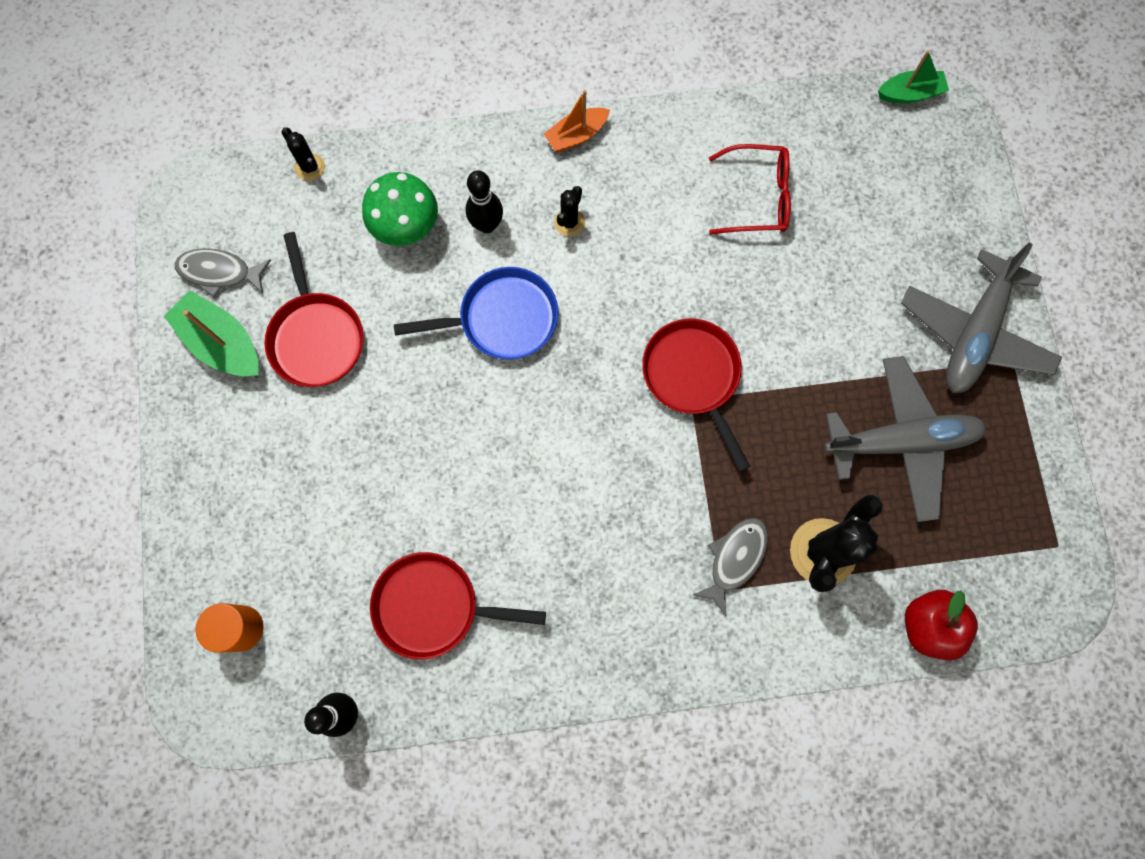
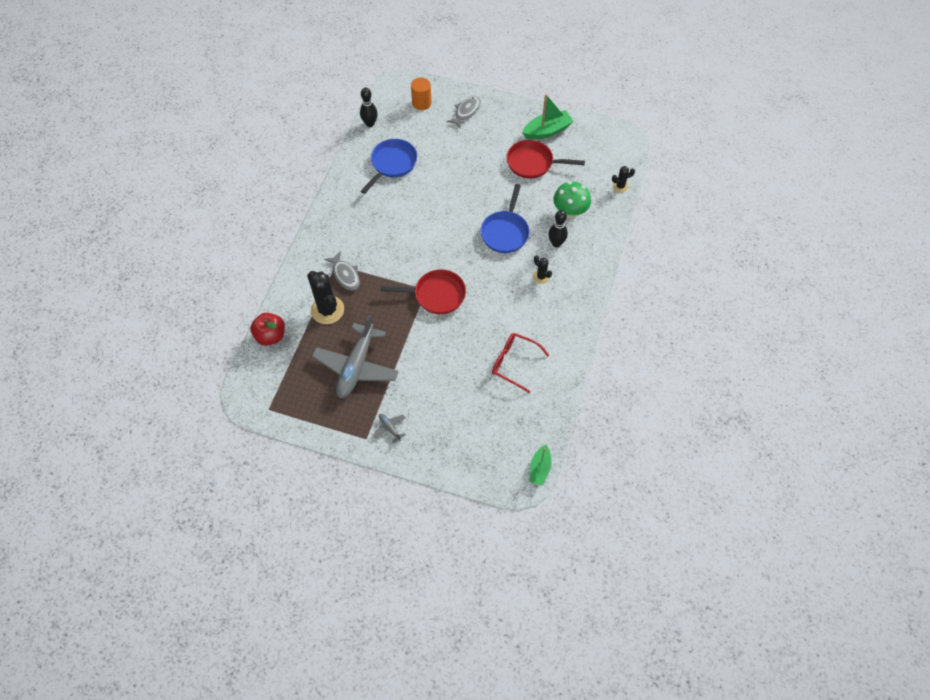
camera: 115 degrees right, 15 degrees down
grey fish [175,248,271,297] -> grey fish moved to [447,96,481,129]
red pan [370,552,546,660] -> blue pan [361,139,417,194]
orange boat [544,90,610,152] -> none
red glasses [709,144,791,234] -> red glasses turned 90 degrees clockwise [492,333,549,393]
grey plane [901,243,1062,393] -> grey plane [373,414,406,443], size x0.40

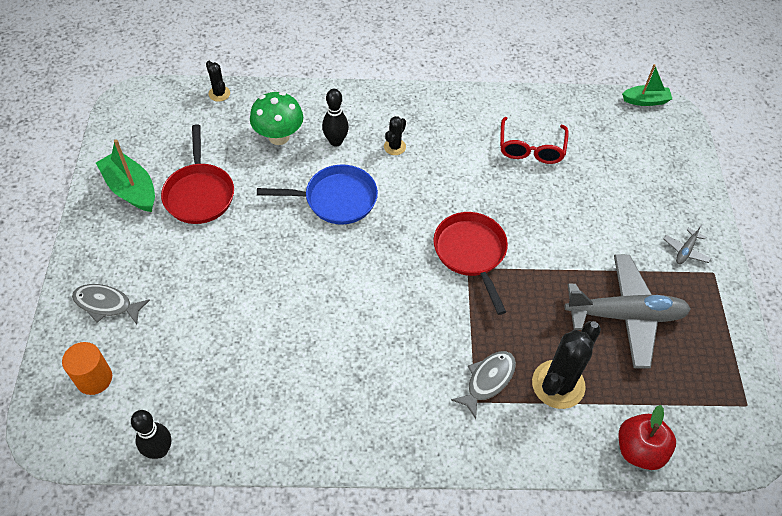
camera: 110 degrees left, 5 degrees down
blue pan [361,139,417,194] -> none

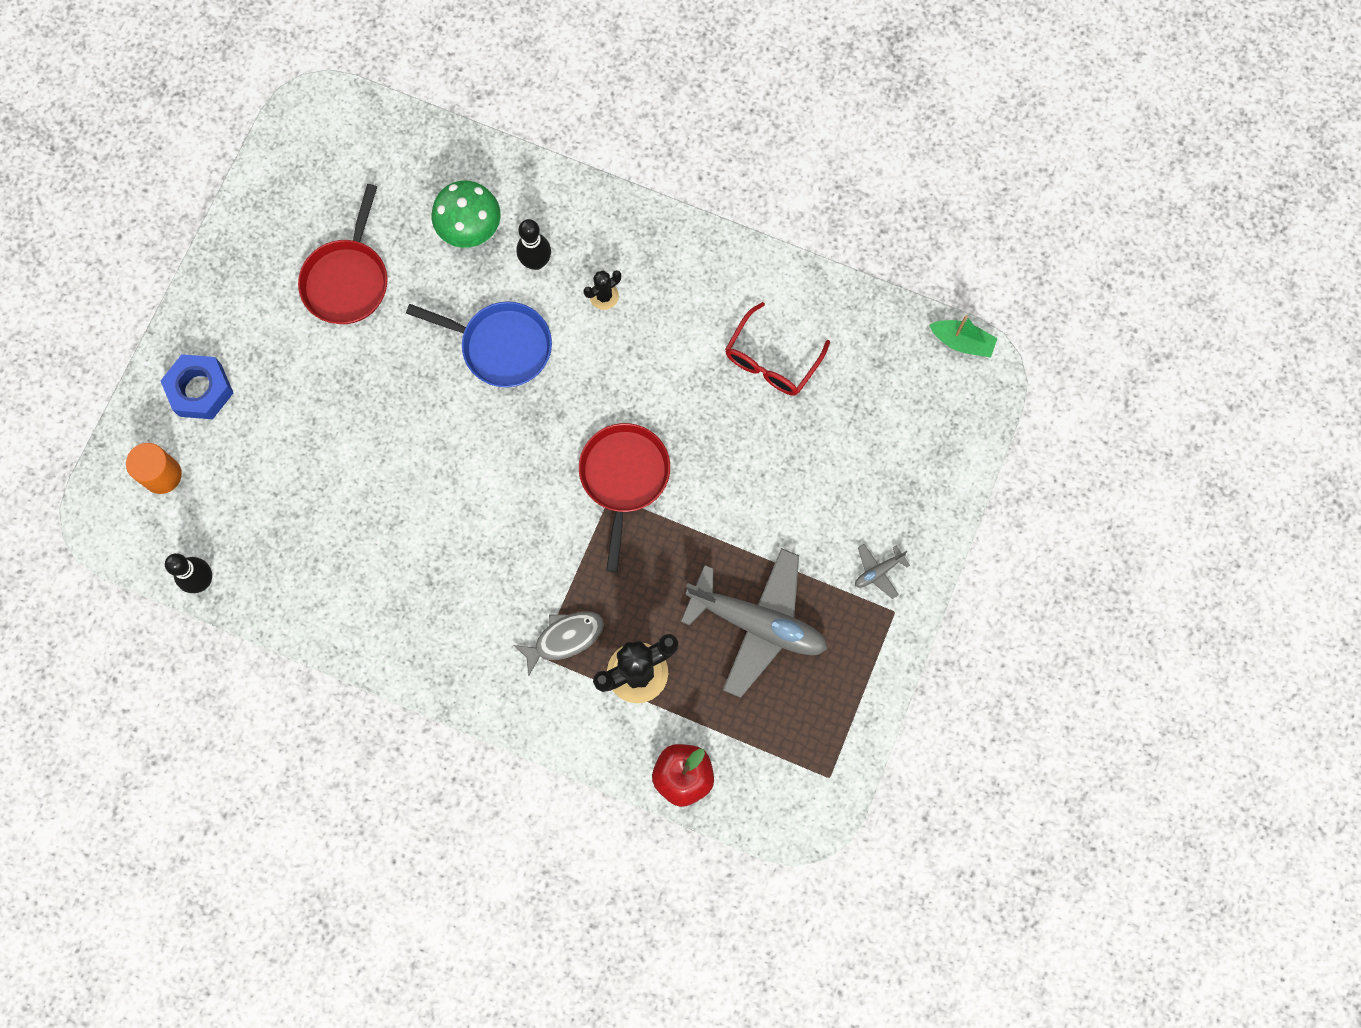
camera: 25 degrees right, 20 degrees up
grey fish [72,284,150,325] -> blue nut [161,354,233,419]
green boat [96,139,155,212] -> none
black cactus [206,61,230,102] -> none

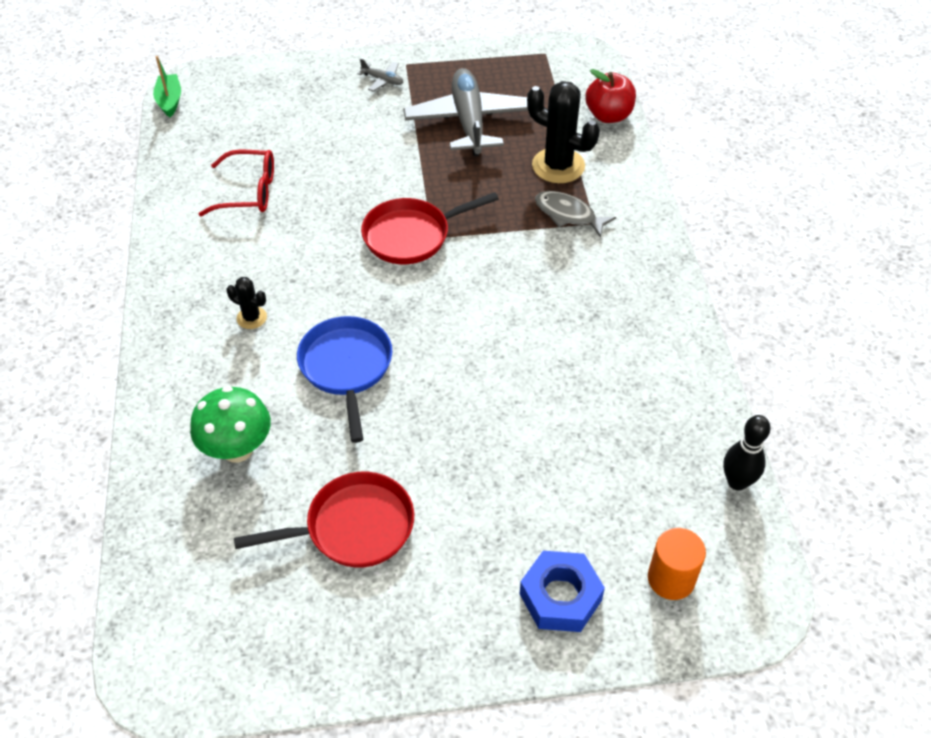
camera: 120 degrees left, 25 degrees down
black bowling pin [517,219,551,270] -> none

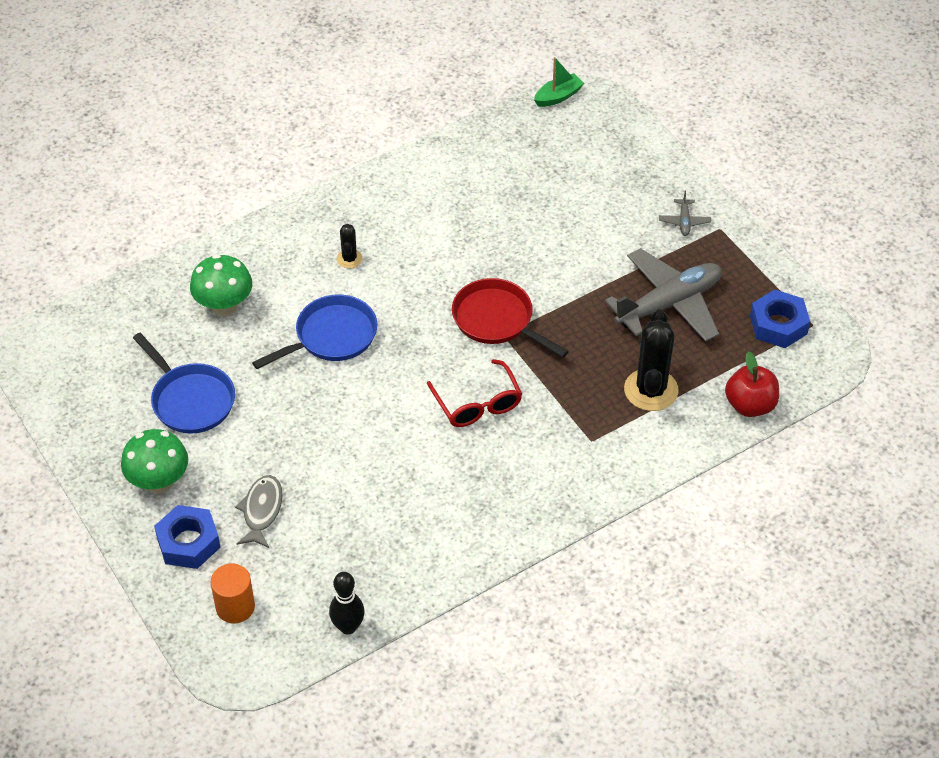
camera: 65 degrees right, 0 degrees up
red glasses [198,149,274,217] -> red glasses moved to [427,359,522,427]
red pan [234,472,414,568] -> blue pan [133,333,235,434]
grey fish [535,191,616,238] -> grey fish moved to [235,475,283,548]
none -> green mushroom [121,429,188,494]
none -> blue nut [750,290,810,348]

